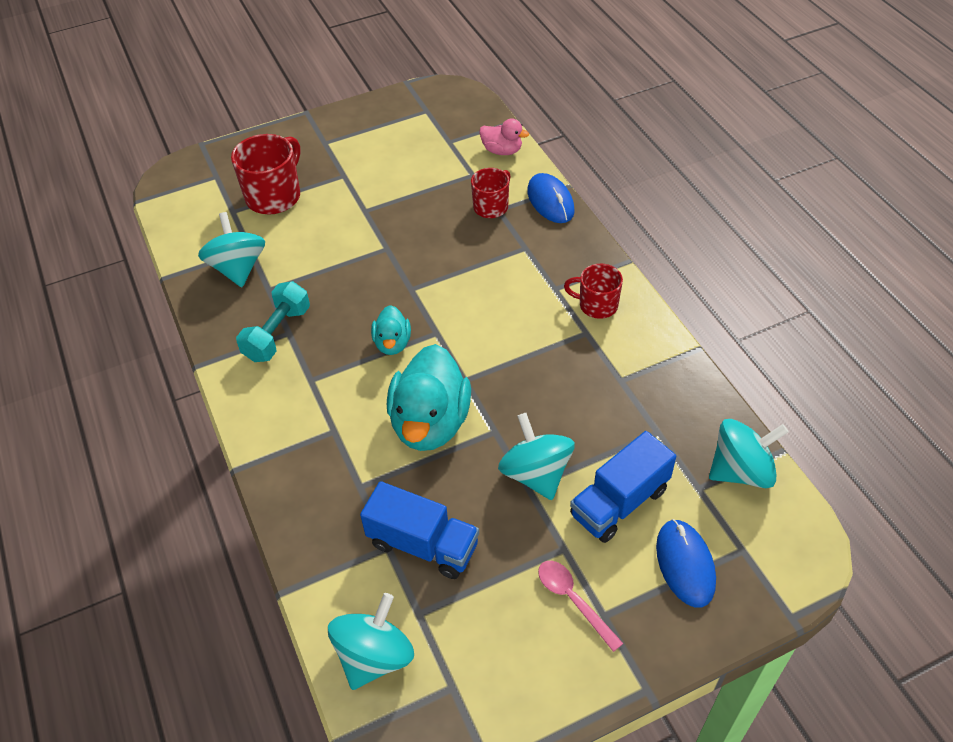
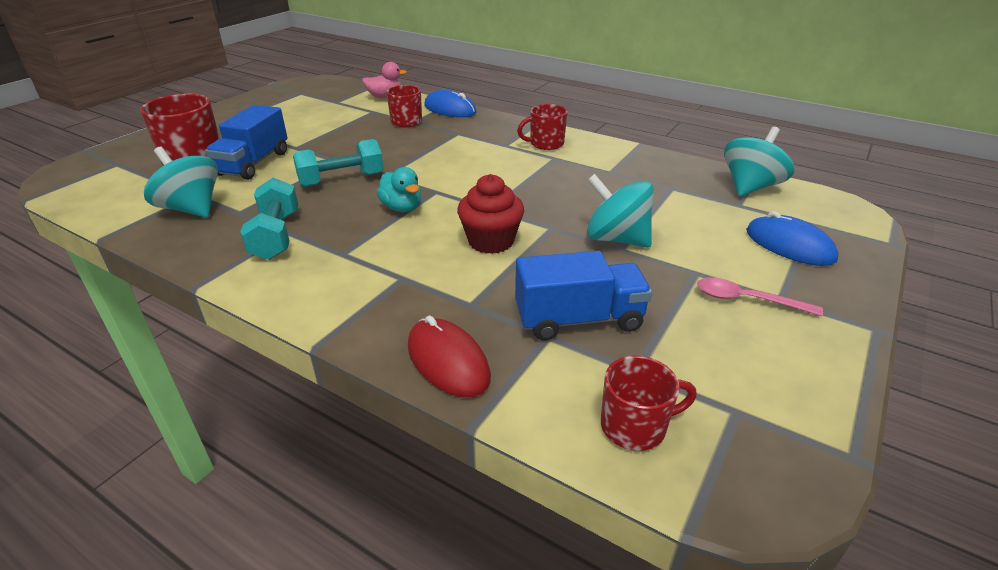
camera: 35 degrees left, 15 degrees down
turquoise spinning top [328,593,414,690] -> red mug [601,356,697,451]
turquoise duck [387,344,471,451] -> red cupcake [457,174,524,254]
blue truck [570,431,676,543] -> blue truck moved to [205,105,288,180]
none -> turquoise dumbbell [293,139,384,187]
none -> red mouse [408,316,491,397]

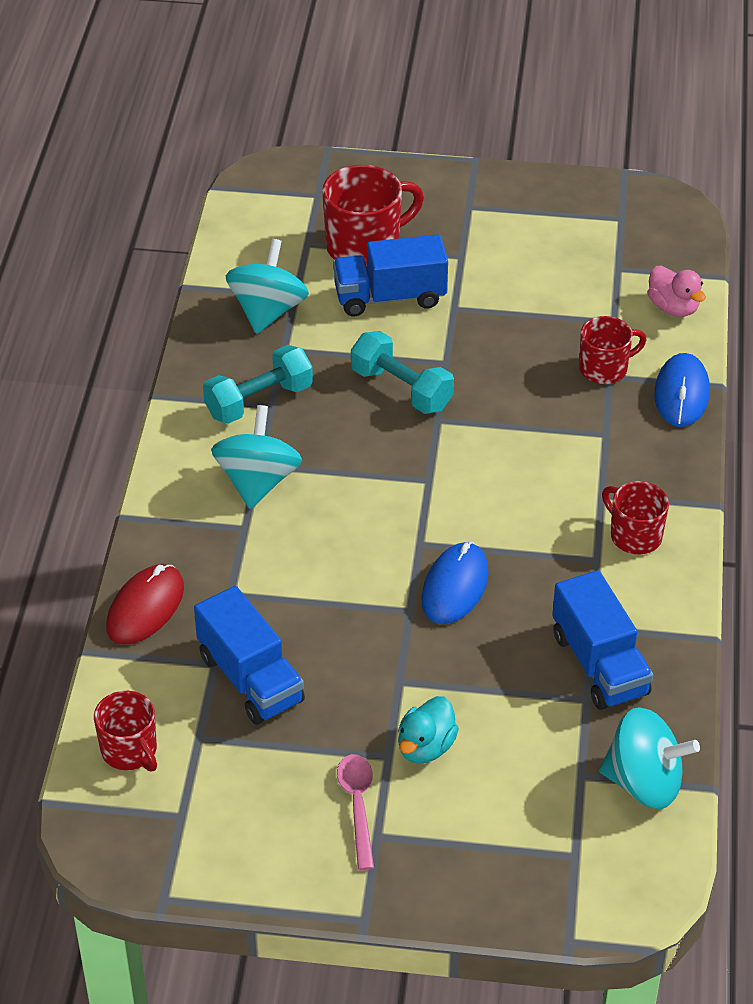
camera: 65 degrees right, 10 degrees up
turquoise duck [376,167,421,212] -> turquoise duck moved to [398,696,459,764]
red cupcake [457,174,524,254] -> none
turquoise spinning top [587,174,654,248] -> turquoise spinning top moved to [211,405,302,509]
blue mouse [746,211,839,266] -> blue mouse moved to [421,542,489,624]
none -> blue truck [552,570,653,710]

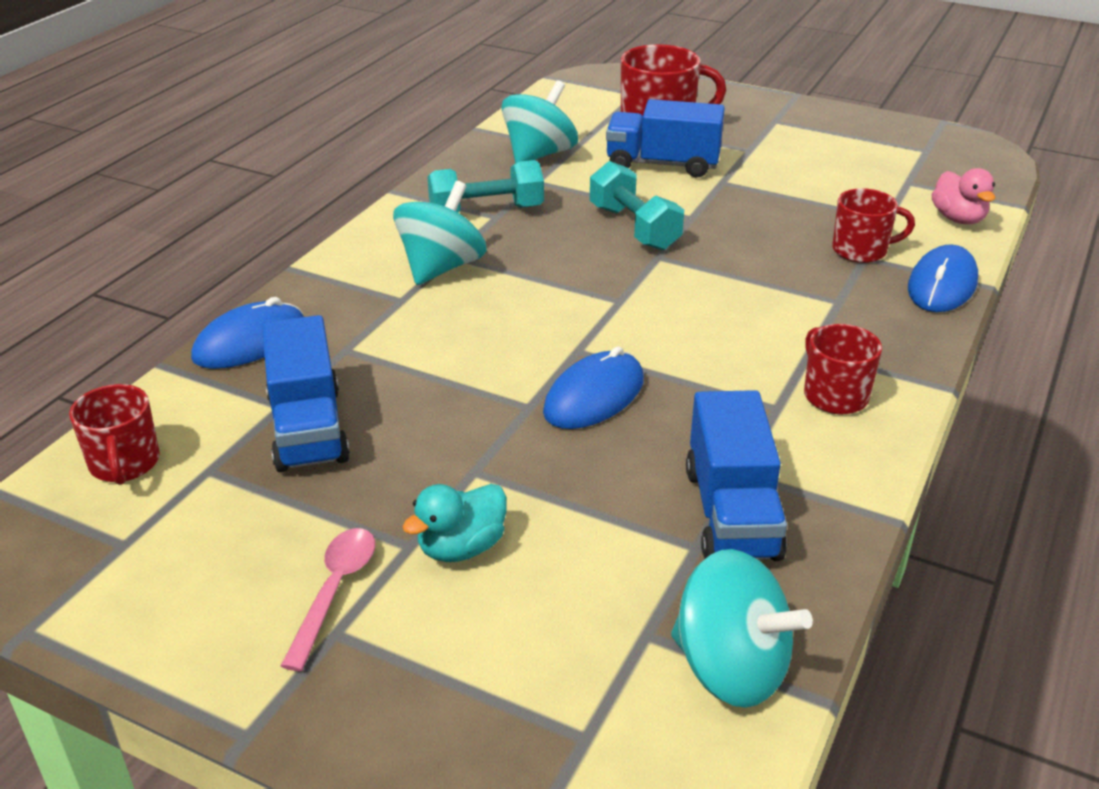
camera: 20 degrees right, 10 degrees down
red mouse [106,564,184,645] -> blue mouse [191,297,304,369]

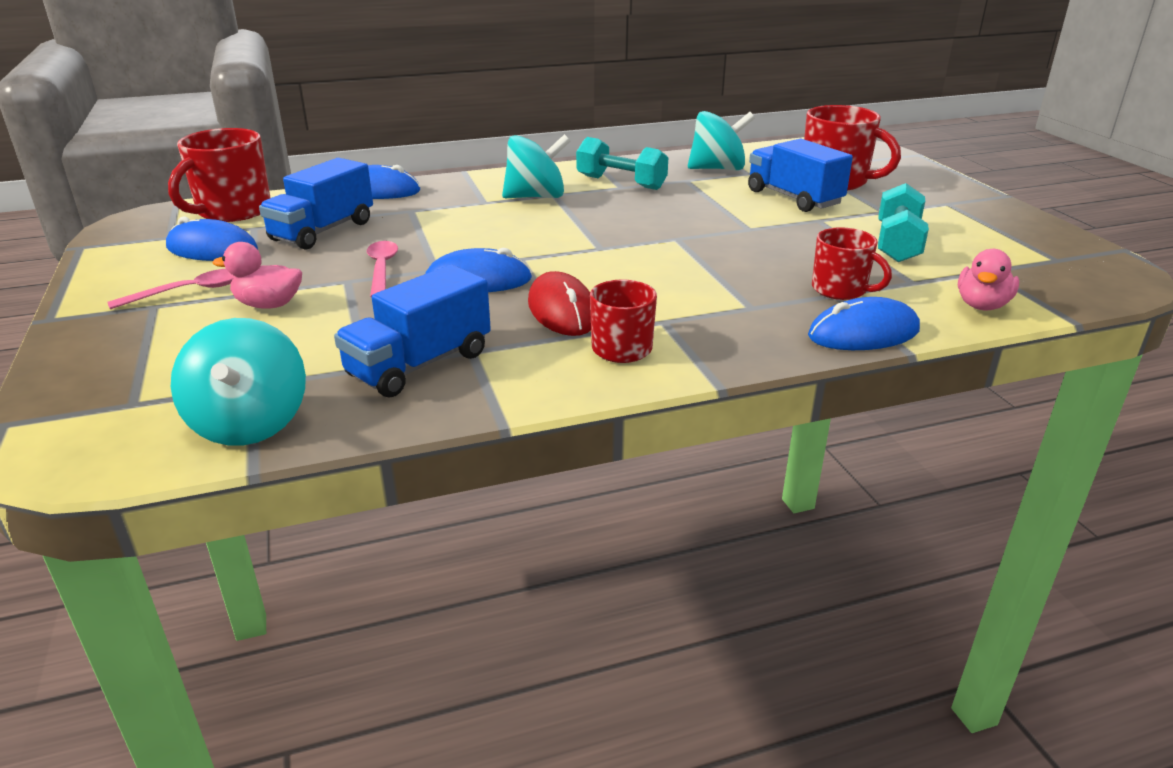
camera: 45 degrees right, 5 degrees down
red mug [69,384,160,485] -> red mug [168,128,270,222], size x1.61
turquoise duck [402,484,507,562] -> pink duck [213,242,302,309]
turquoise dumbbell [590,161,684,250] -> turquoise dumbbell moved to [878,183,929,262]
none -> blue mouse [166,216,258,261]
none -> pink spoon [367,241,398,298]
none -> red mouse [528,271,591,336]

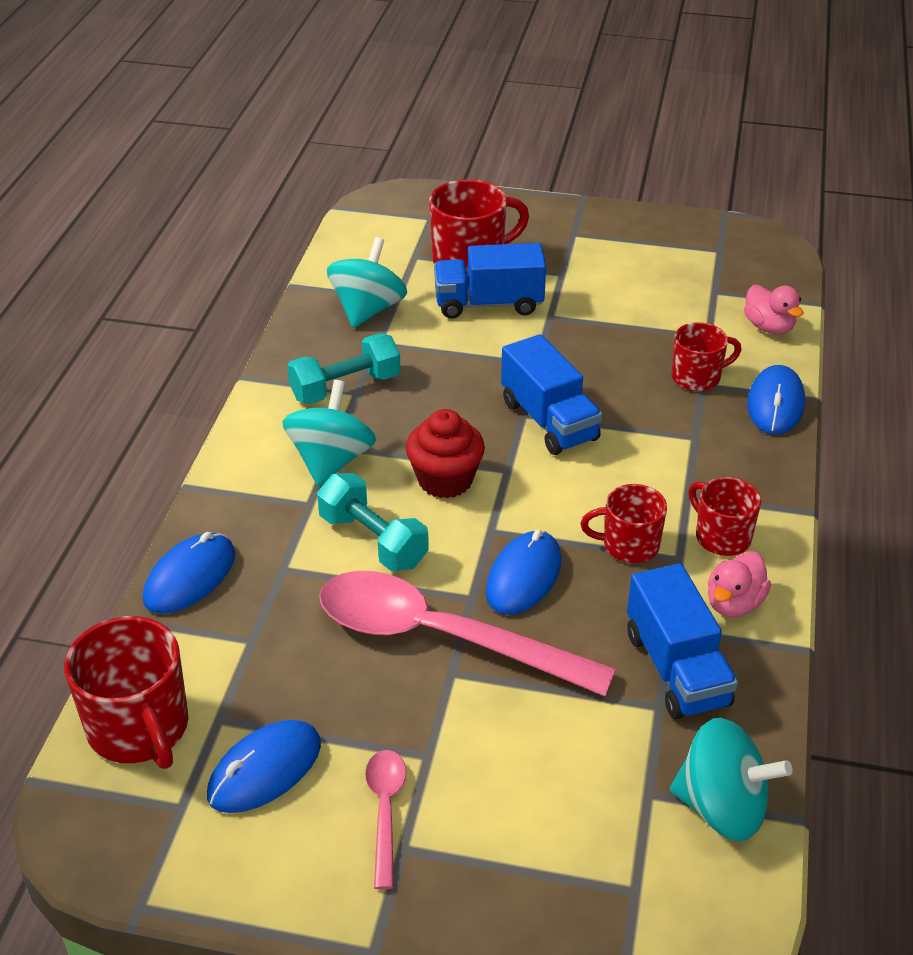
camera: 60 degrees left, 10 degrees up
pink duck [213,242,302,309] -> pink duck moved to [708,551,771,617]
blue truck [259,158,373,250] -> blue truck moved to [501,334,602,455]
pink spoon [367,241,398,298] -> pink spoon [319,571,616,696], size x2.20
red mouse [528,271,591,336] -> red mug [581,484,667,563]
turquoise dumbbell [878,183,929,262] -> turquoise dumbbell moved to [317,473,429,571]
none -> red cupcake [406,409,485,498]

